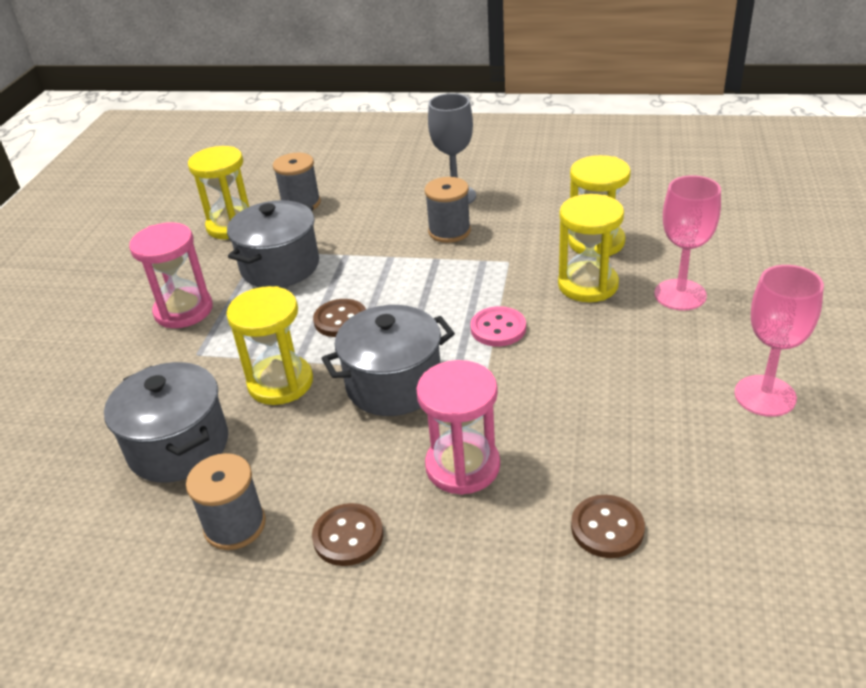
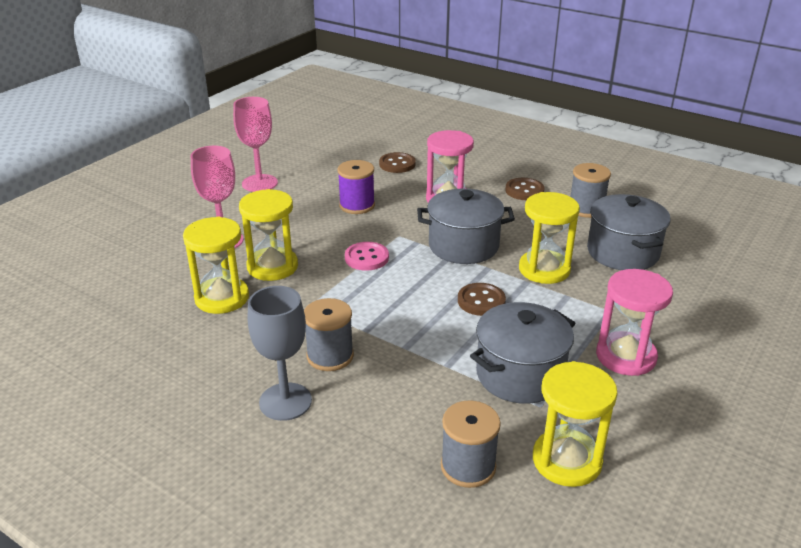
camera: 160 degrees left, 5 degrees down
none -> purple spool [337,160,375,214]

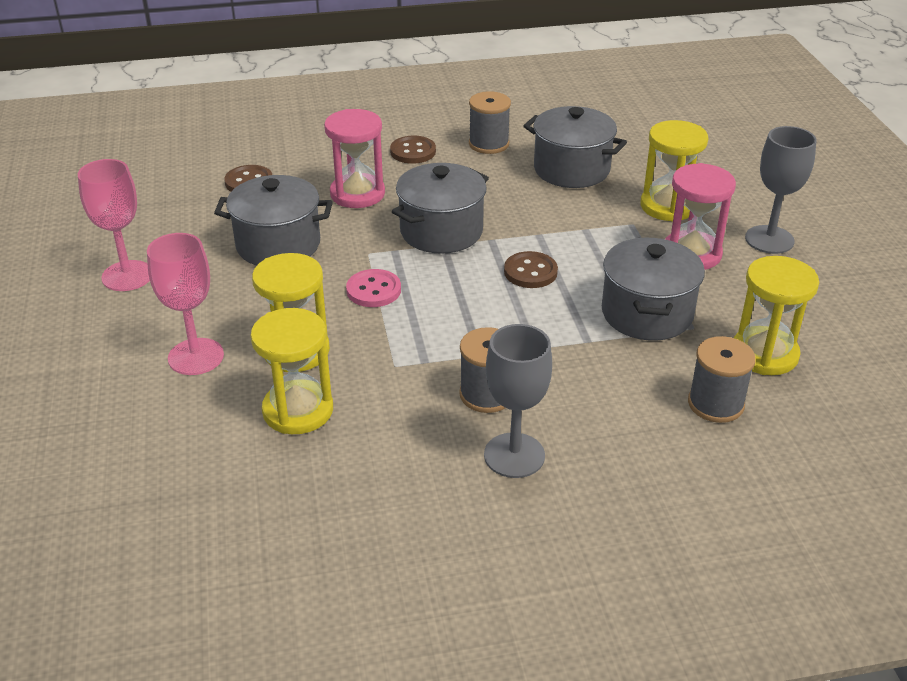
camera: 45 degrees left, 5 degrees up
purple spool [337,160,375,214] -> grey pot [214,175,333,265]
yellow hourglass [519,192,580,284] -> yellow hourglass moved to [640,120,708,222]
none -> grey goblet [745,126,817,254]

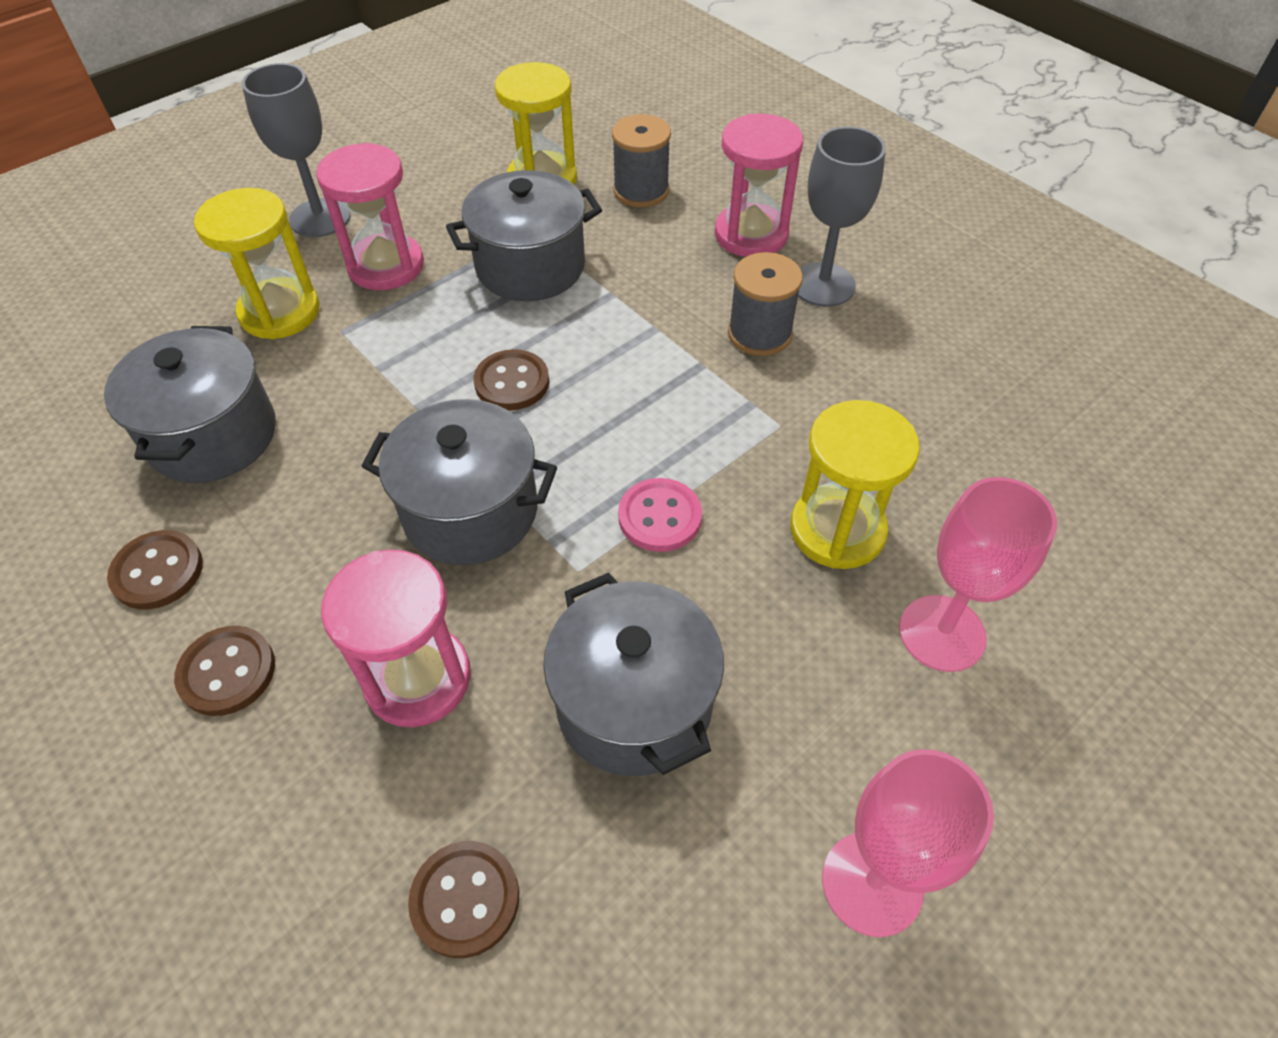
camera: 120 degrees left, 15 degrees up
yellow hourglass [250,308,333,434] -> none
grey spool [469,91,511,154] -> brown button [107,530,203,609]
none -> pink hourglass [715,114,803,257]

